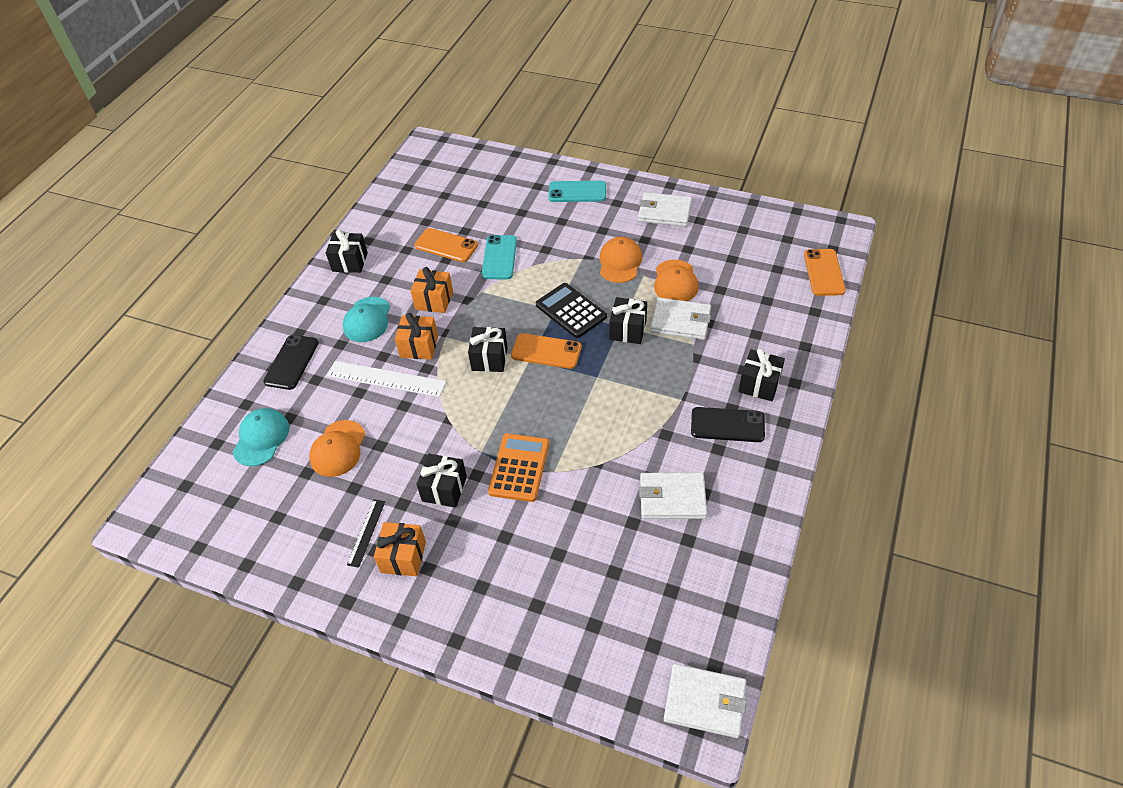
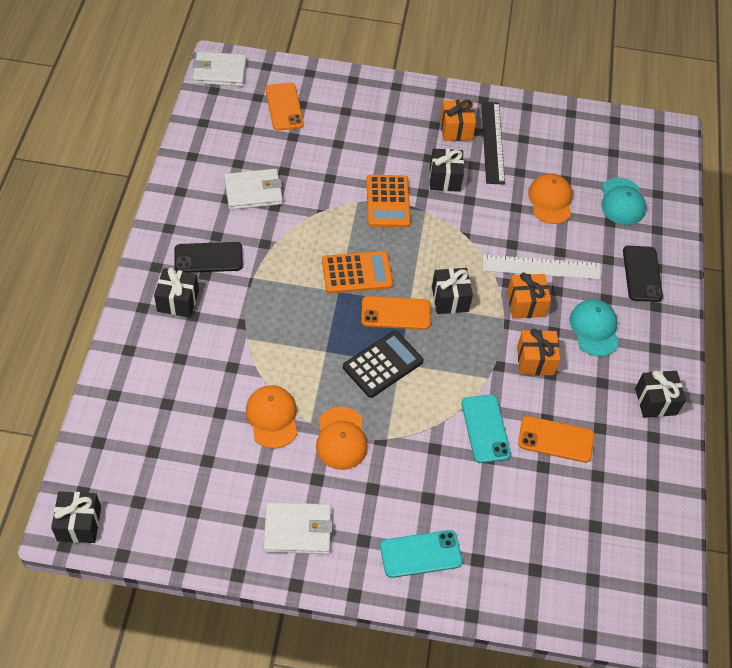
camera: 160 degrees right, 5 degrees up
black ruler [347,499,385,568] -> black ruler [481,102,505,185], size x1.80
black calculator [536,283,607,338] -> black calculator turned 75 degrees counterclockwise [343,330,423,398]
black gift [610,297,647,344] -> black gift moved to [51,492,101,543]
white wallet [650,297,711,340] -> none
orange phone [804,249,846,296] -> orange phone moved to [265,83,304,131]
none -> orange calculator [322,251,393,293]

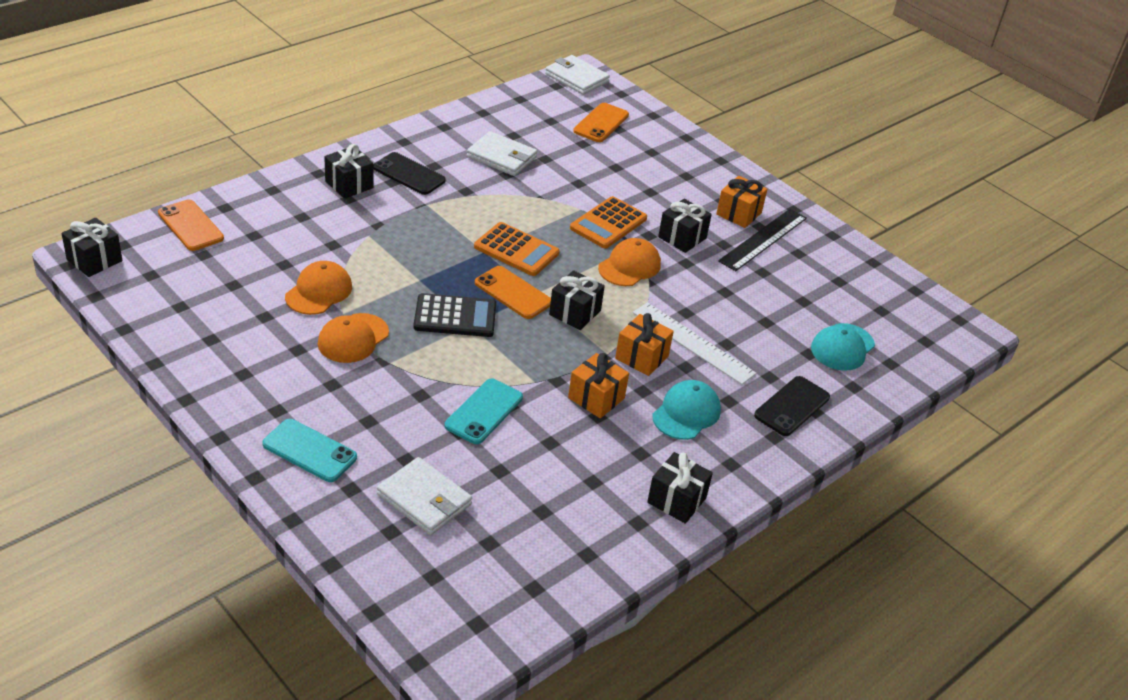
camera: 40 degrees right, 15 degrees down
white wallet [263,502,333,554] -> white wallet moved to [377,457,472,535]
orange phone [518,416,594,463] -> orange phone moved to [158,199,224,251]
orange cap [528,173,572,224] -> orange cap moved to [598,238,661,286]

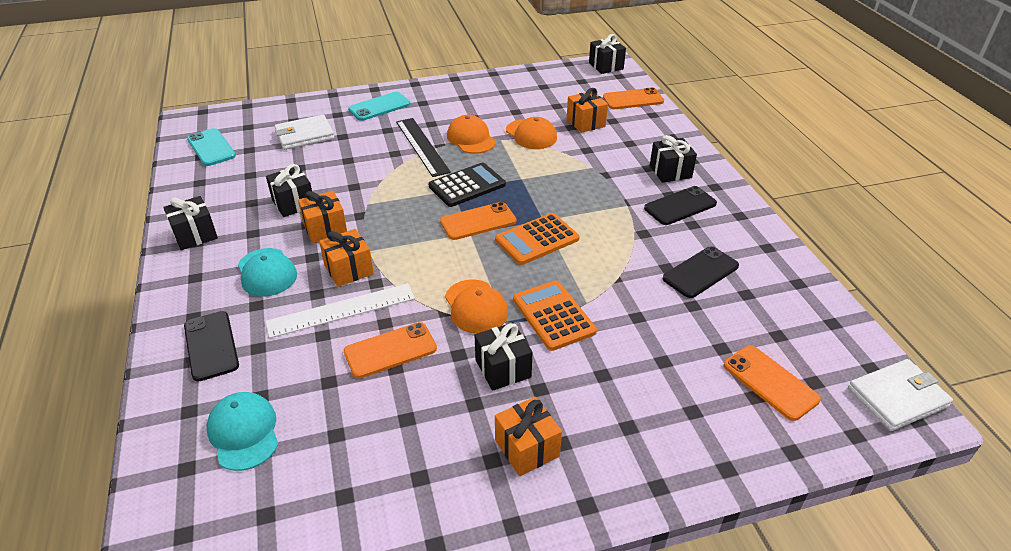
camera: 120 degrees right, 0 degrees up
black calculator [413,293,496,337] -> black calculator turned 150 degrees counterclockwise [428,163,506,207]
turquoise phone [445,379,523,444] -> turquoise phone moved to [187,128,236,166]
white wallet [467,131,537,176] -> black phone [663,246,739,298]
black gift [549,270,605,330] -> black gift moved to [266,164,312,217]
black ruler [718,209,807,271] -> black ruler moved to [396,118,451,177]
none -> orange phone [344,322,437,378]
none -> orange gift [567,88,608,133]

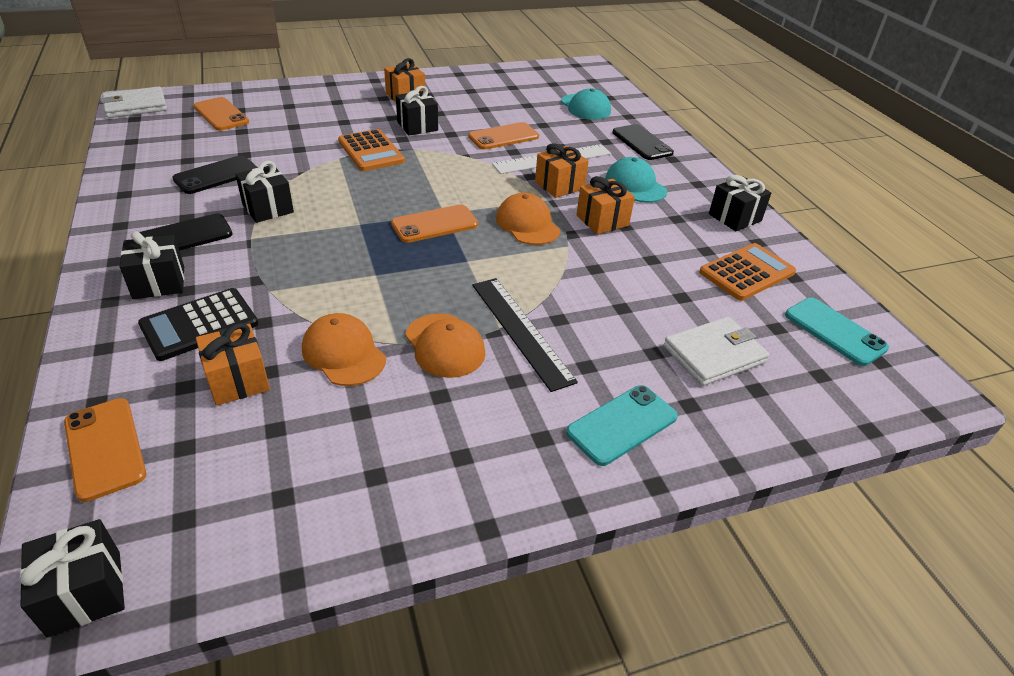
camera: 175 degrees right, 0 degrees up
black gift [266,164,312,217] -> black gift moved to [235,161,294,223]
black calculator [428,163,506,207] -> black calculator moved to [138,288,258,361]
orange cap [445,280,508,334] -> orange cap moved to [496,193,560,245]
orange calculator [495,213,580,265] -> orange calculator moved to [699,243,796,301]
orange phone [603,87,664,109] -> orange phone turned 75 degrees clockwise [64,398,146,502]

